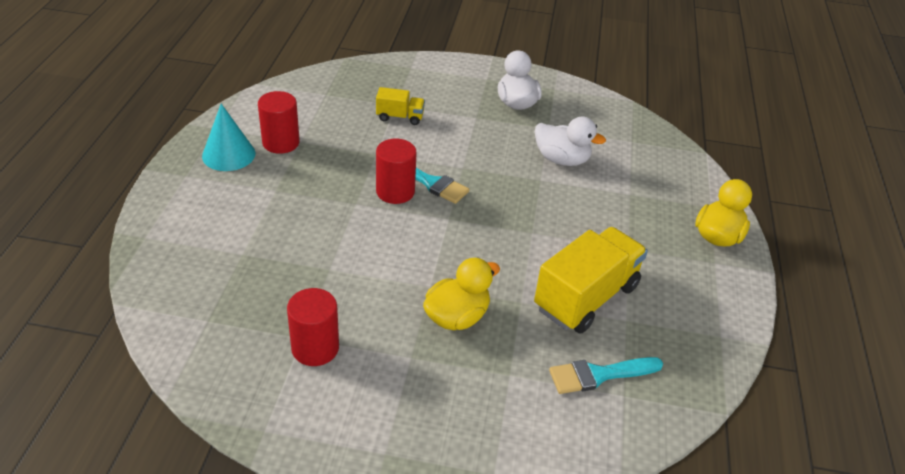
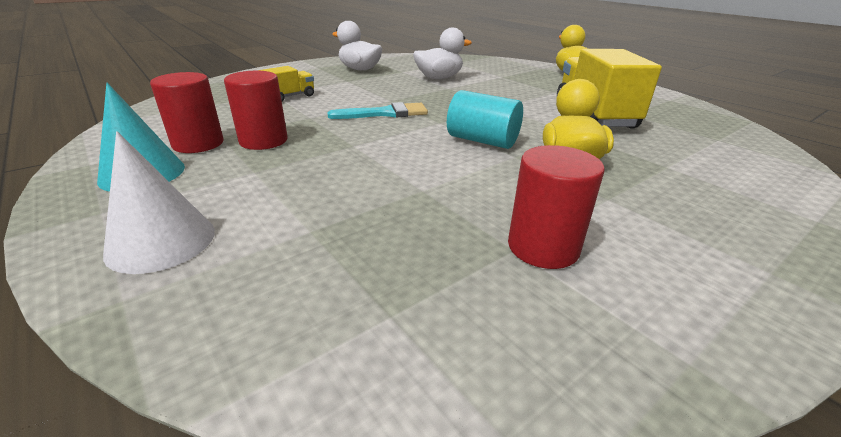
camera: 45 degrees left, 10 degrees down
red cylinder [376,139,417,204] -> red cylinder moved to [224,71,288,150]
turquoise brush [549,357,663,394] -> none
none -> white cone [103,131,215,274]
none -> turquoise cylinder [447,90,523,149]

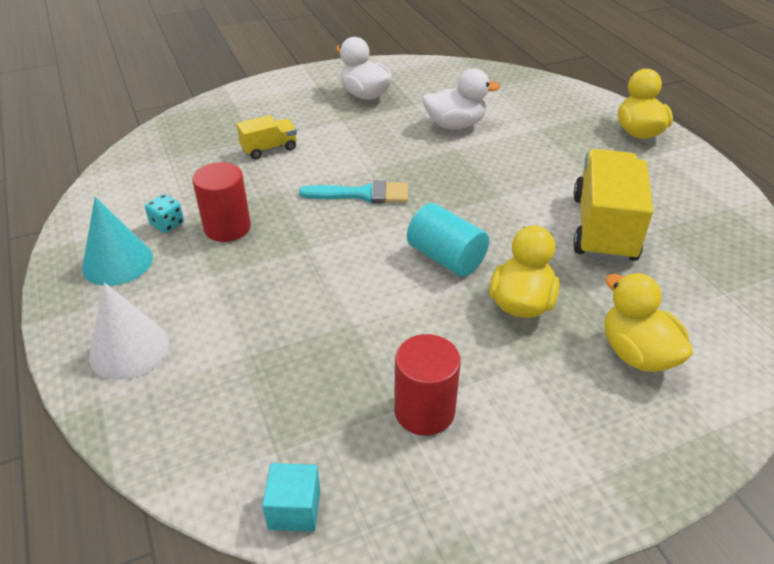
camera: 15 degrees right, 10 degrees up
red cylinder [150,72,224,153] -> turquoise dice [145,194,184,233]
none -> turquoise cube [262,463,320,532]
none -> yellow duck [604,273,693,372]

